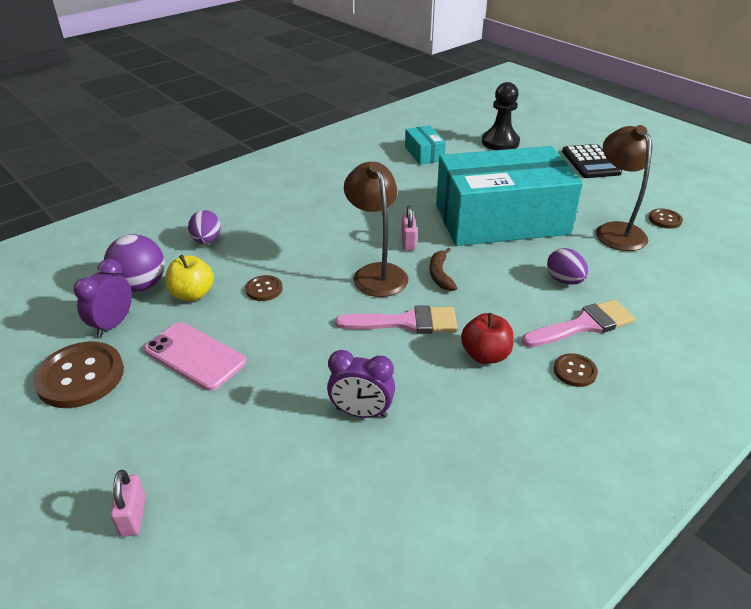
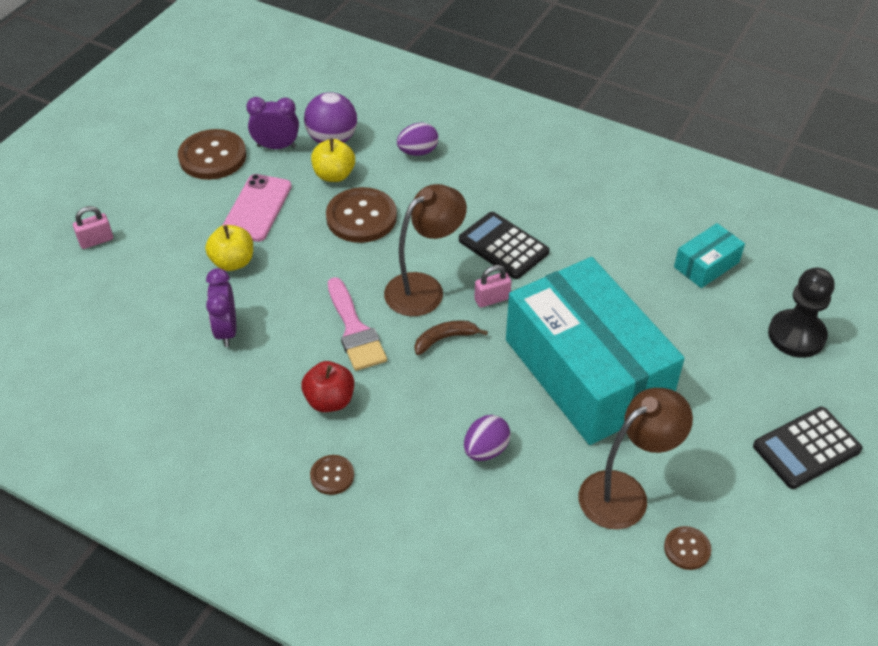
camera: 70 degrees right, 10 degrees up
brown button [245,275,283,301] -> brown button [326,187,397,243], size x1.96
pink brush [522,299,635,347] -> none
none -> yellow apple [205,225,253,271]
none -> black calculator [459,212,550,279]

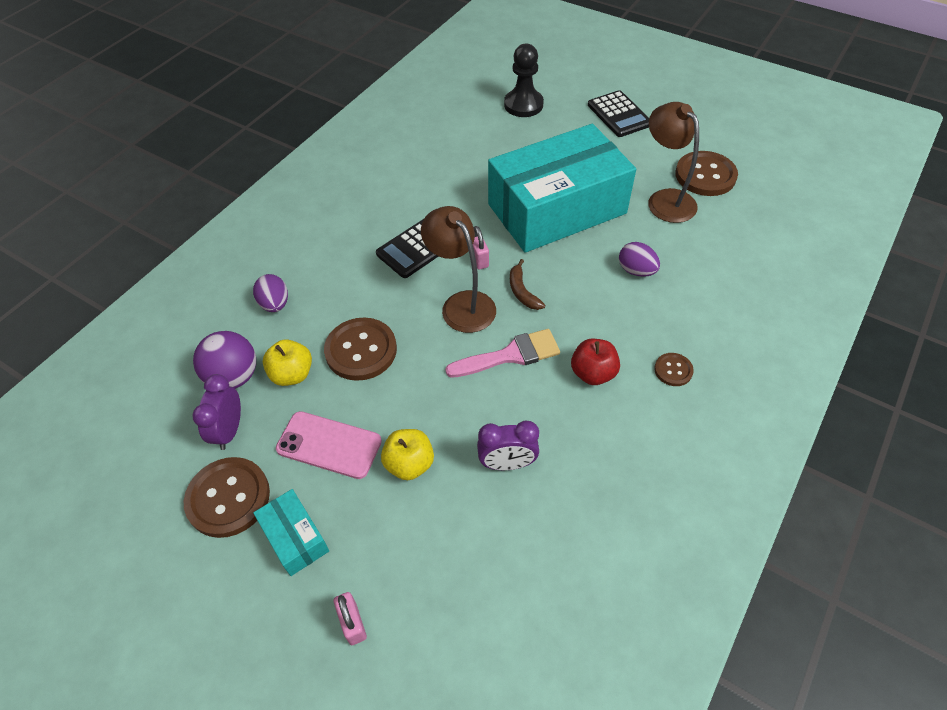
camera: 85 degrees left, 5 degrees up
brown button [664,526,711,570] -> brown button [675,151,738,196], size x1.96
turquoise box [674,223,745,288] -> turquoise box moved to [253,489,329,576]

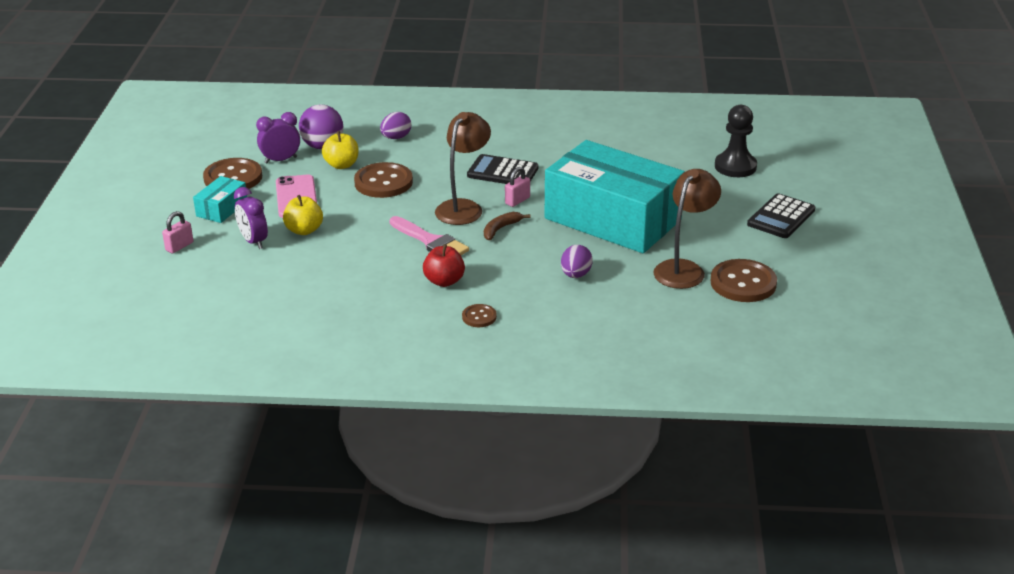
camera: 60 degrees right, 20 degrees down
purple clock [477,421,539,470] -> purple clock moved to [234,187,268,249]

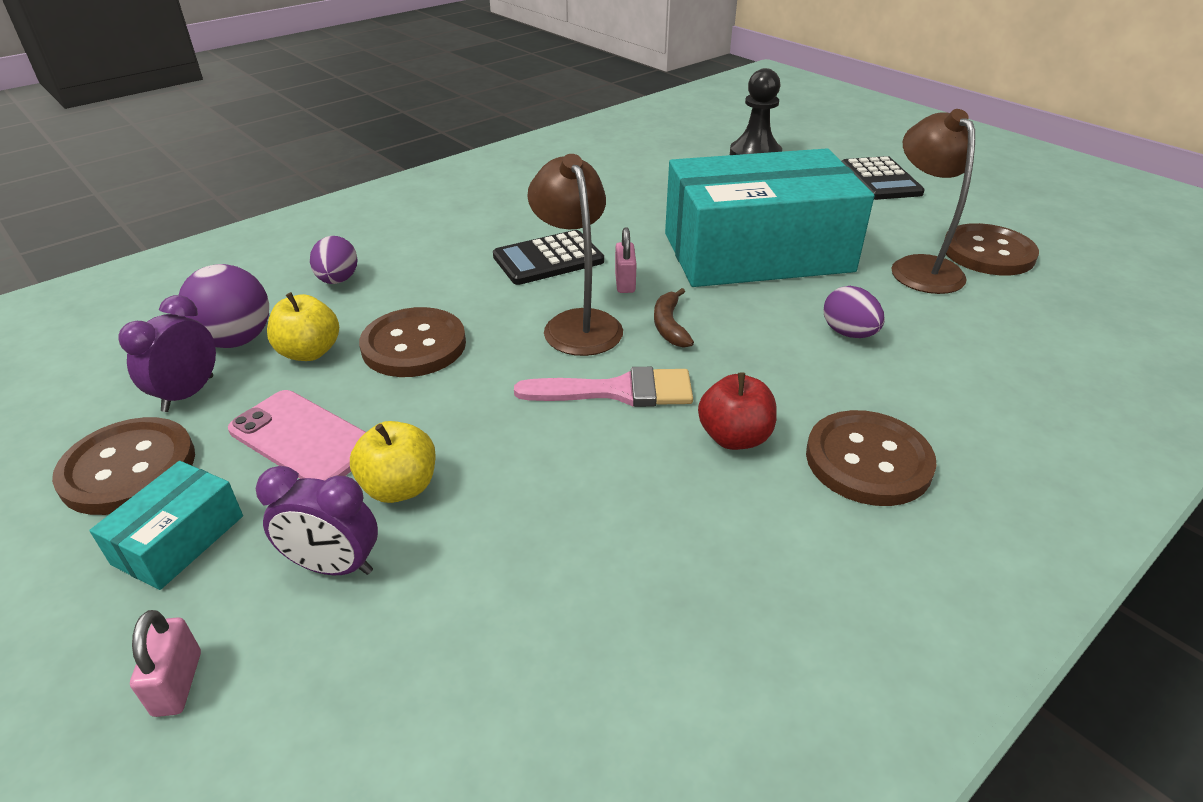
camera: 45 degrees left, 5 degrees up
turquoise box [193,176,247,223] -> turquoise box turned 45 degrees clockwise [89,461,243,590]
brown button [462,304,497,327] -> brown button [806,410,937,506], size x1.96

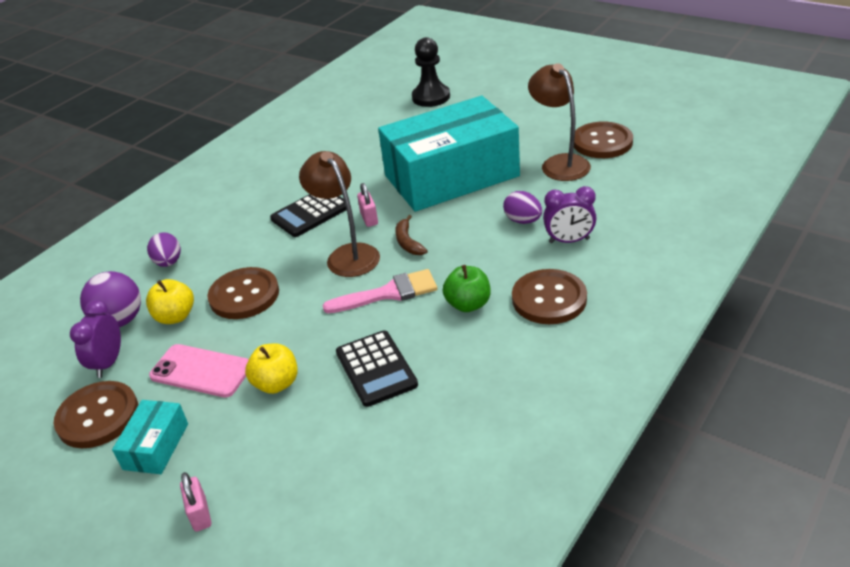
camera: 10 degrees left, 0 degrees up
purple clock [256,466,378,575] -> purple clock moved to [543,186,597,243]
red apple [698,372,777,450] -> green apple [443,265,490,312]
black calculator [842,156,925,200] -> black calculator moved to [336,330,418,407]

